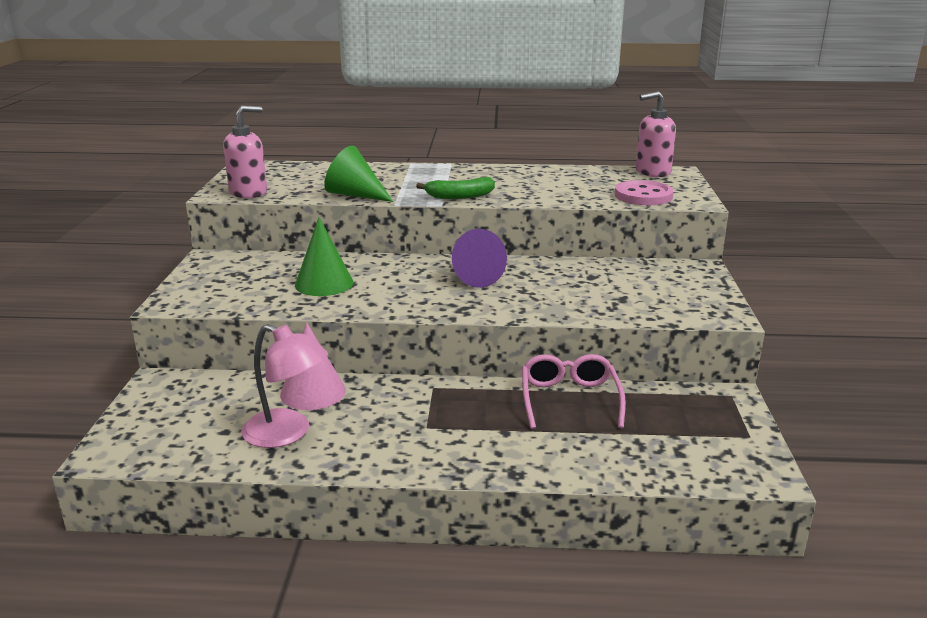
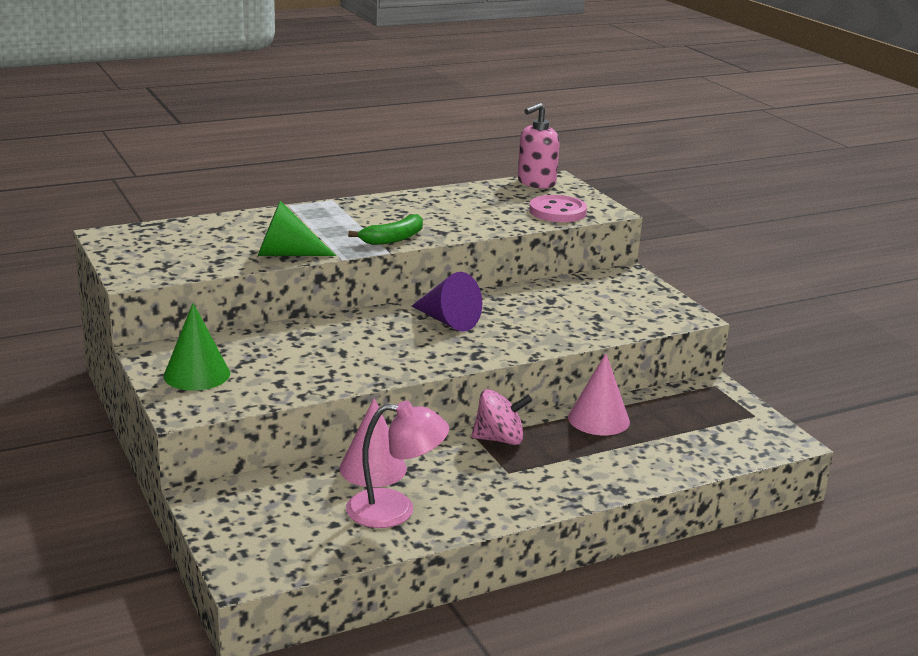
camera: 30 degrees left, 0 degrees up
pink soap dispenser [223,105,267,198] -> none
green cone [295,217,354,296] -> green cone moved to [164,303,230,391]
pink glasses [522,354,626,429] -> pink cone [568,353,630,435]
none -> pink spinning top [471,389,532,445]

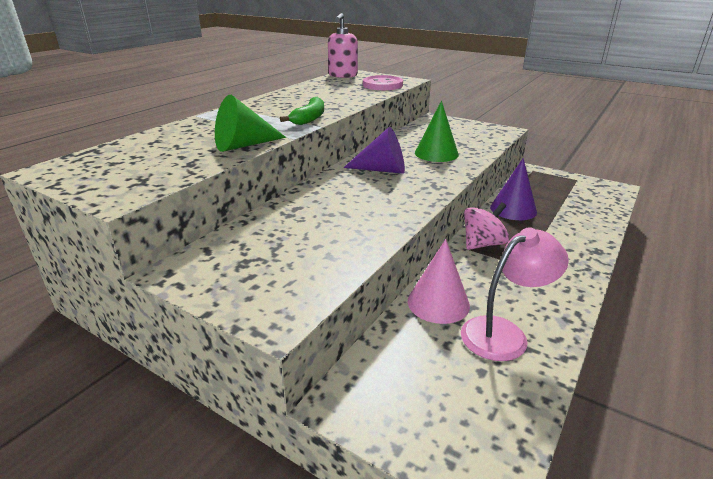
camera: 30 degrees left, 5 degrees up
green cone [164,303,230,391] -> green cone moved to [415,101,459,162]
pink cone [568,353,630,435] -> purple cone [490,158,537,220]

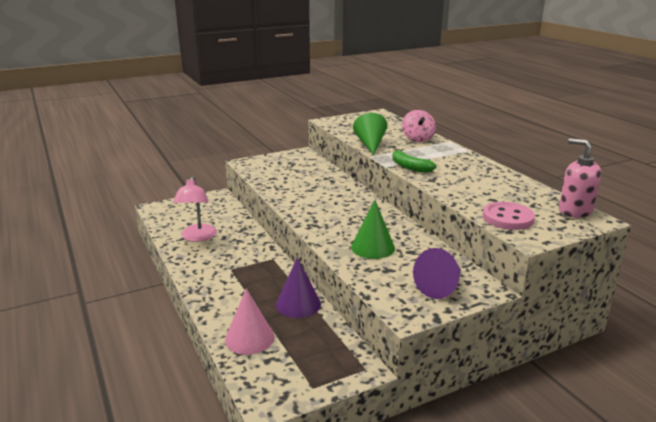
camera: 120 degrees right, 5 degrees down
purple cone [343,127,405,174] -> purple cone moved to [413,248,461,299]
pink cone [408,239,470,324] -> pink cone moved to [225,288,275,355]
pink spinning top [464,202,509,250] -> pink spinning top moved to [402,110,436,142]

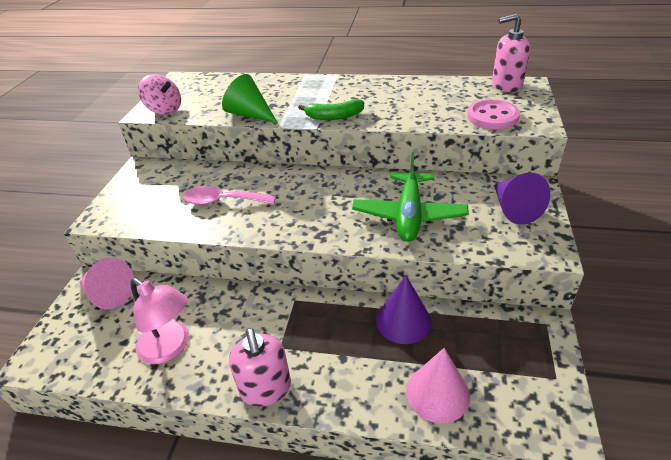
camera: 50 degrees left, 15 degrees up
green cone [351,200,395,259] -> green plane [352,152,469,242]
pink spinning top [402,110,436,142] -> pink spinning top moved to [138,74,181,115]
none -> pink cone [79,257,134,310]
none -> pink spoon [183,186,276,205]
none -> pink soap dispenser [229,328,291,407]

